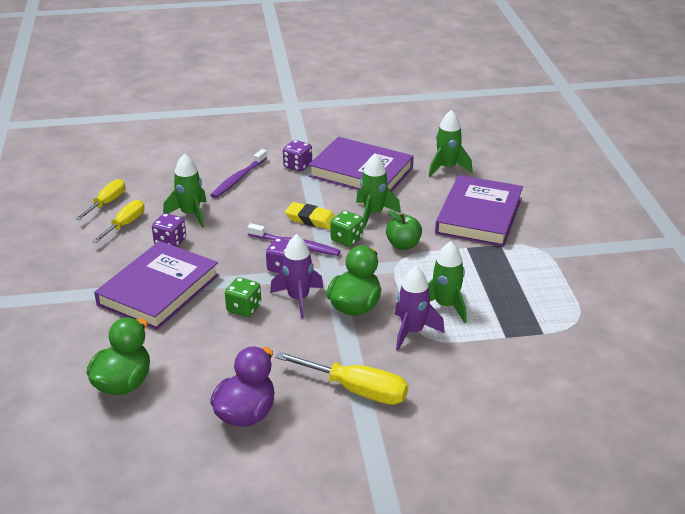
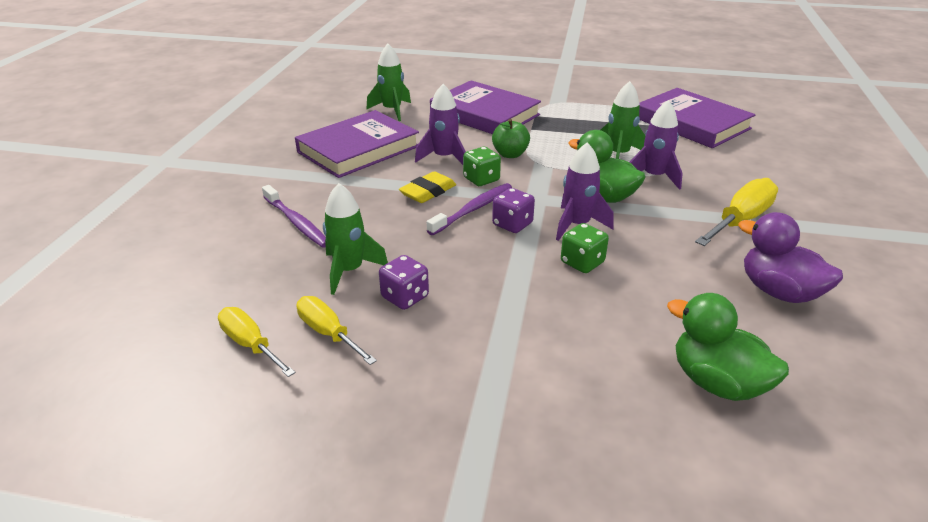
camera: 70 degrees left, 0 degrees up
purple book [94,241,219,330] -> purple book moved to [639,88,756,148]
purple dice [283,140,312,172] -> none
green rocket [356,154,401,229] -> purple rocket [415,84,466,165]

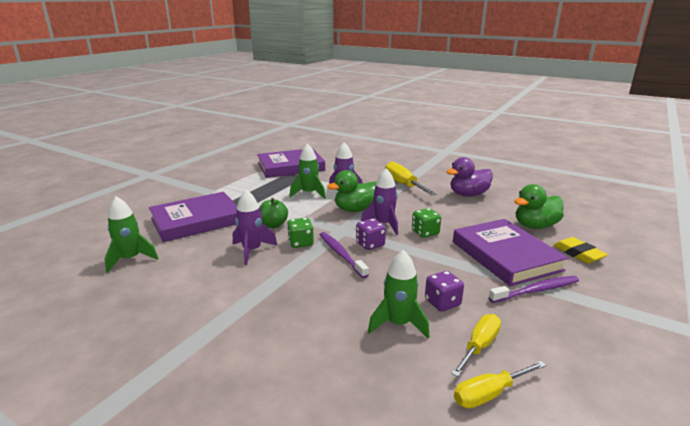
camera: 70 degrees left, 10 degrees down
purple toothbrush [262,185,326,247] -> purple toothbrush moved to [489,276,579,303]
purple book [295,110,419,178] -> purple book moved to [453,219,568,286]
yellow screwdriver [296,296,377,365] -> yellow screwdriver turned 150 degrees clockwise [451,314,501,377]
yellow eraser [399,171,456,203] -> yellow eraser moved to [553,237,608,264]

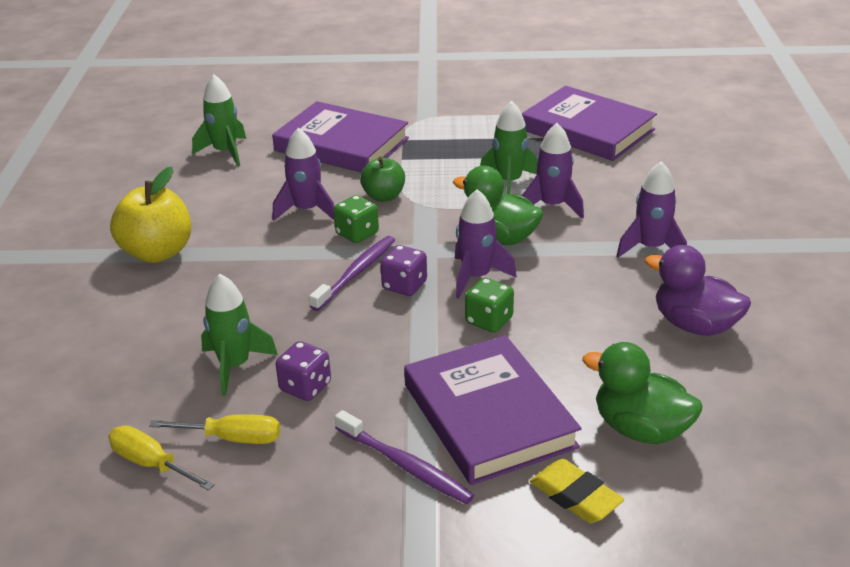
camera: 60 degrees right, 10 degrees up
yellow screwdriver [385,161,436,195] -> purple rocket [617,161,687,258]
purple book [453,219,568,286] -> purple book turned 60 degrees counterclockwise [404,335,582,485]
yellow eraser [553,237,608,264] -> yellow eraser turned 75 degrees counterclockwise [530,459,624,523]
none -> yellow apple [110,166,191,263]

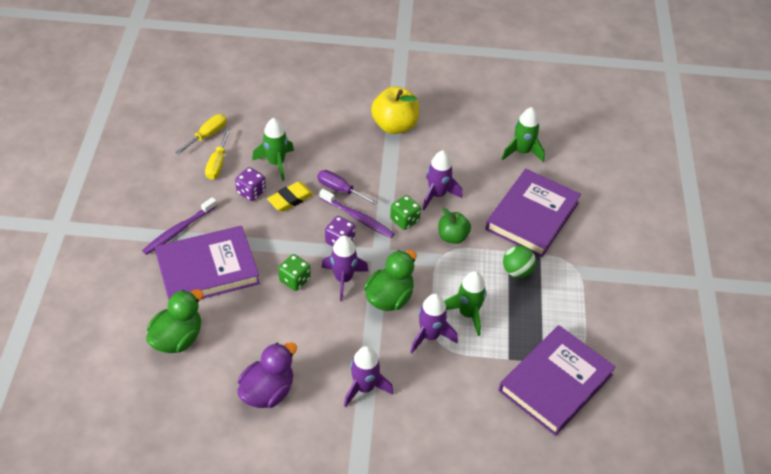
camera: 90 degrees right, 15 degrees up
yellow eraser [530,459,624,523] -> yellow eraser moved to [267,181,314,212]
none -> purple screwdriver [317,170,378,205]
none -> green ball [503,245,536,278]

